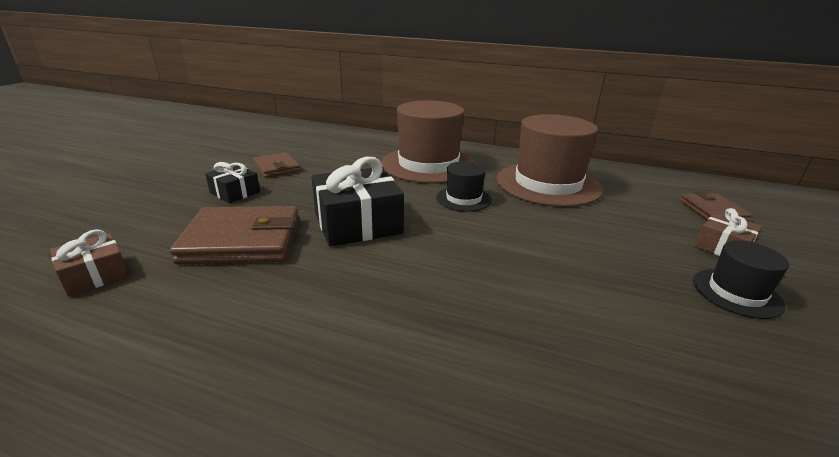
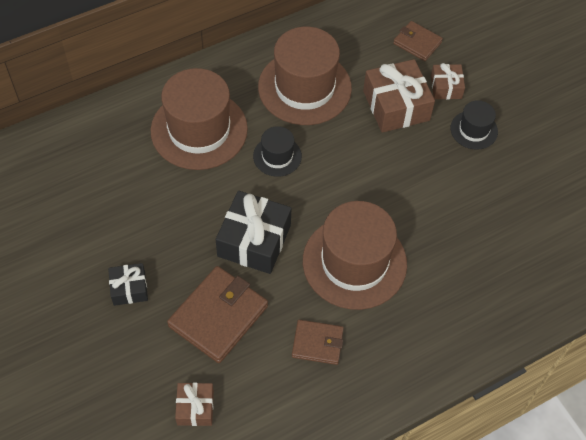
camera: 50 degrees left, 30 degrees up
brown wallet [253,152,300,178] -> brown wallet moved to [292,320,344,365]
none -> brown hat [303,201,407,310]
none -> brown gift [363,59,435,133]

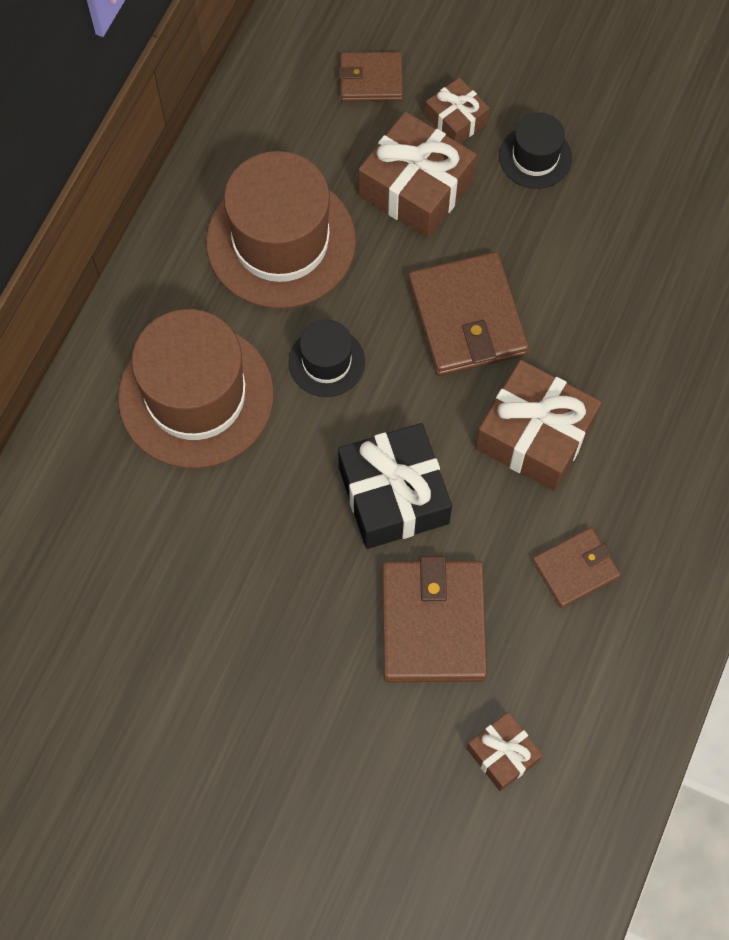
camera: 35 degrees left, 10 degrees up
black gift [108,263,148,306] -> none
brown hat [303,201,407,310] -> brown gift [475,360,602,491]
none -> brown wallet [408,252,529,376]

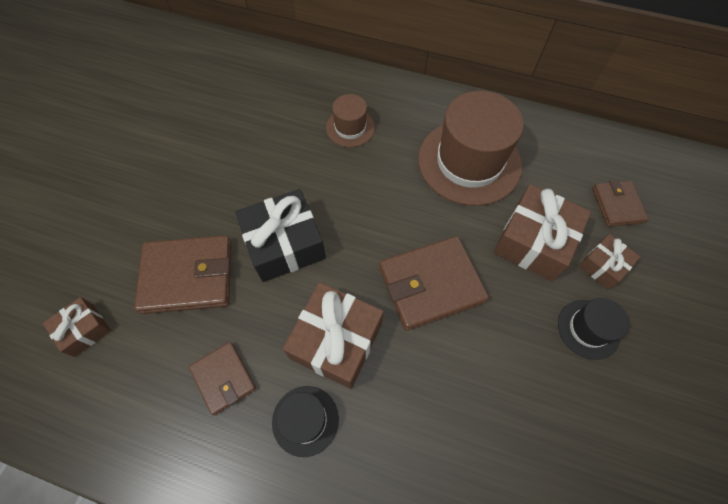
camera: 85 degrees right, 5 degrees down
brown hat [118,309,274,468] -> brown hat [326,94,375,147], size x0.50
black hat [289,320,365,397] -> black hat moved to [272,386,339,457]

